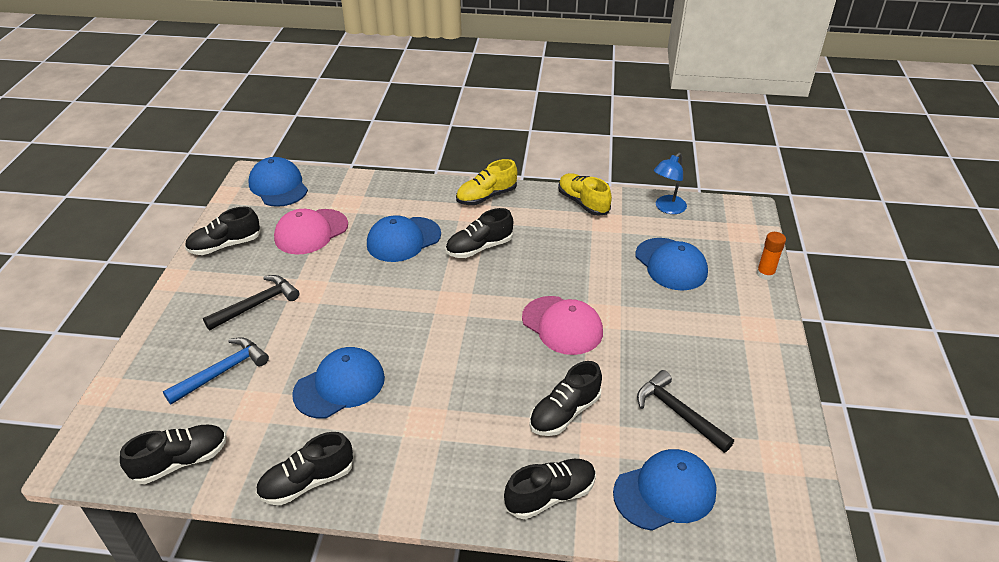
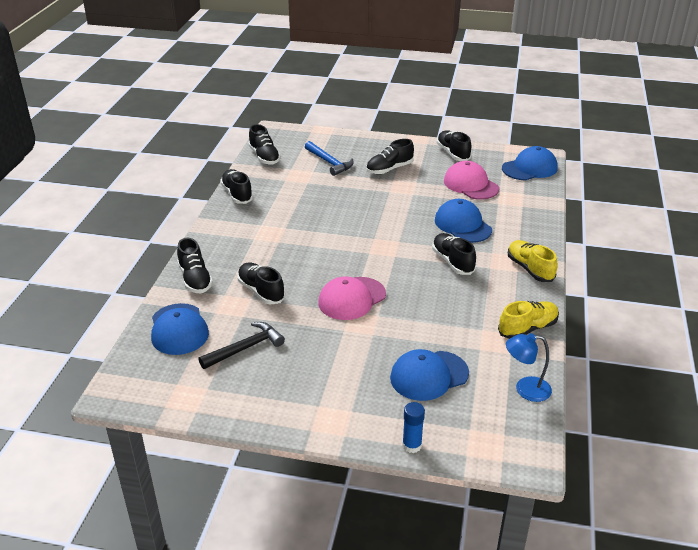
camera: 95 degrees right, 5 degrees down
black hammer [203,275,299,330] -> black shoe [366,139,414,174]
blue cap [292,347,385,419] -> none
blue lamp [654,153,687,214] -> blue lamp turned 45 degrees counterclockwise [506,333,552,402]
orange glue stick [756,232,786,280] -> blue glue stick [402,402,425,453]

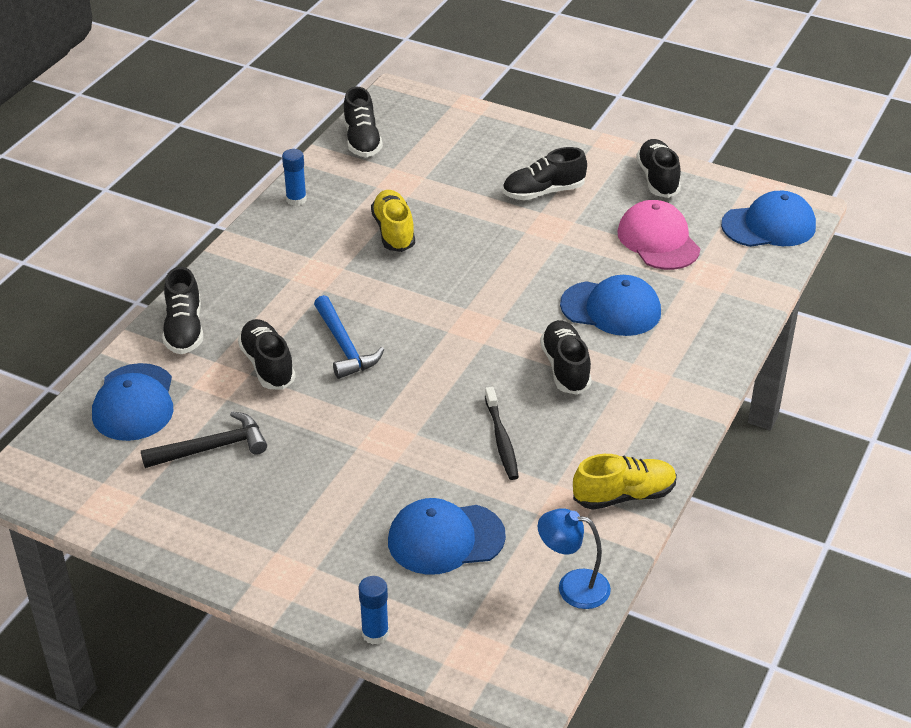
camera: 15 degrees right, 5 degrees up
black shoe [220,169,253,204] -> blue glue stick [282,149,307,206]
blue hammer [305,141,354,176] -> blue hammer moved to [314,295,384,379]
pink cap [318,276,386,320] -> none
blue cap [435,199,492,243] -> blue cap turned 120 degrees clockwise [560,275,661,336]
yellow shoe [508,240,558,282] -> yellow shoe moved to [371,190,415,252]
none -> black toothbrush [485,387,519,480]

